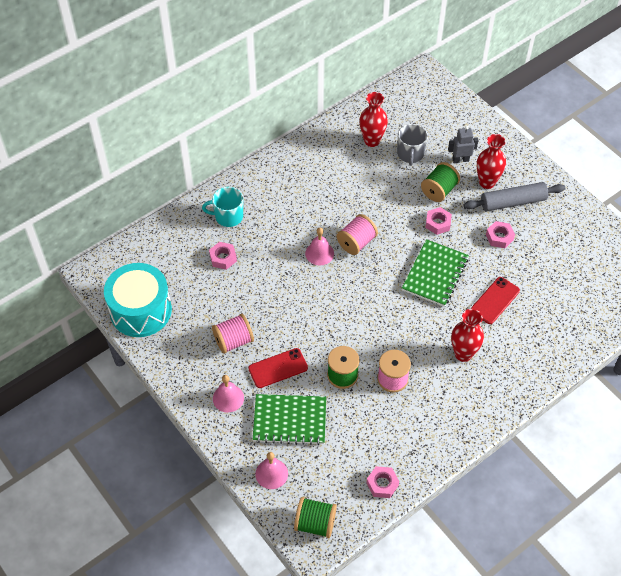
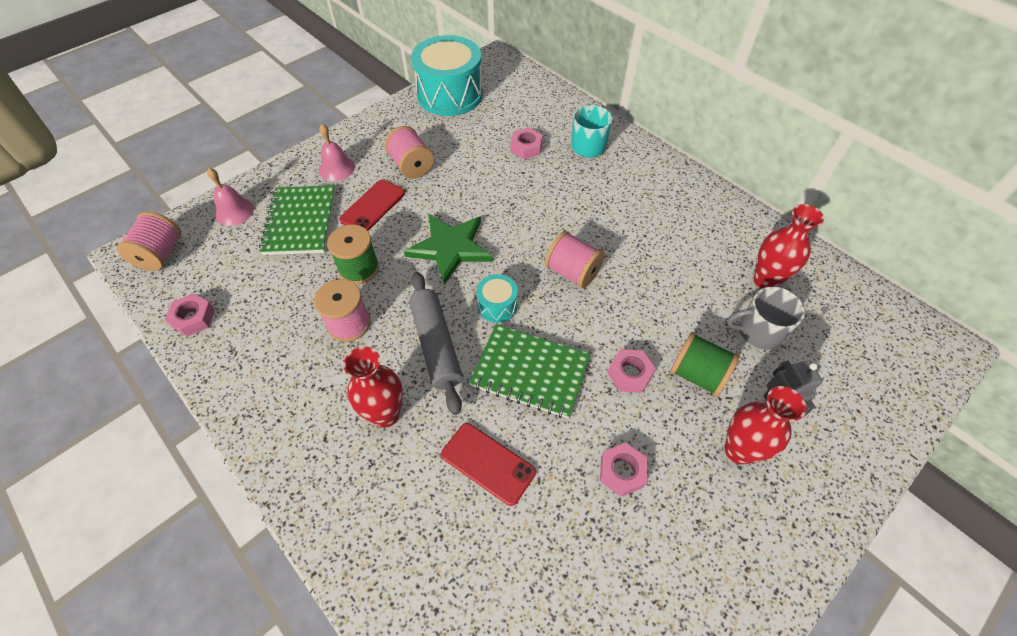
camera: 85 degrees right, 0 degrees up
red phone [248,348,308,388] -> red phone turned 60 degrees clockwise [339,179,405,231]
green spool [294,497,337,538] -> pink spool [117,211,181,271]
pink bell [305,228,334,265] -> none
grey rolling pin [464,182,565,211] -> grey rolling pin moved to [409,272,463,415]
none -> green star [404,214,493,285]
none -> turquoise drum [477,274,518,323]

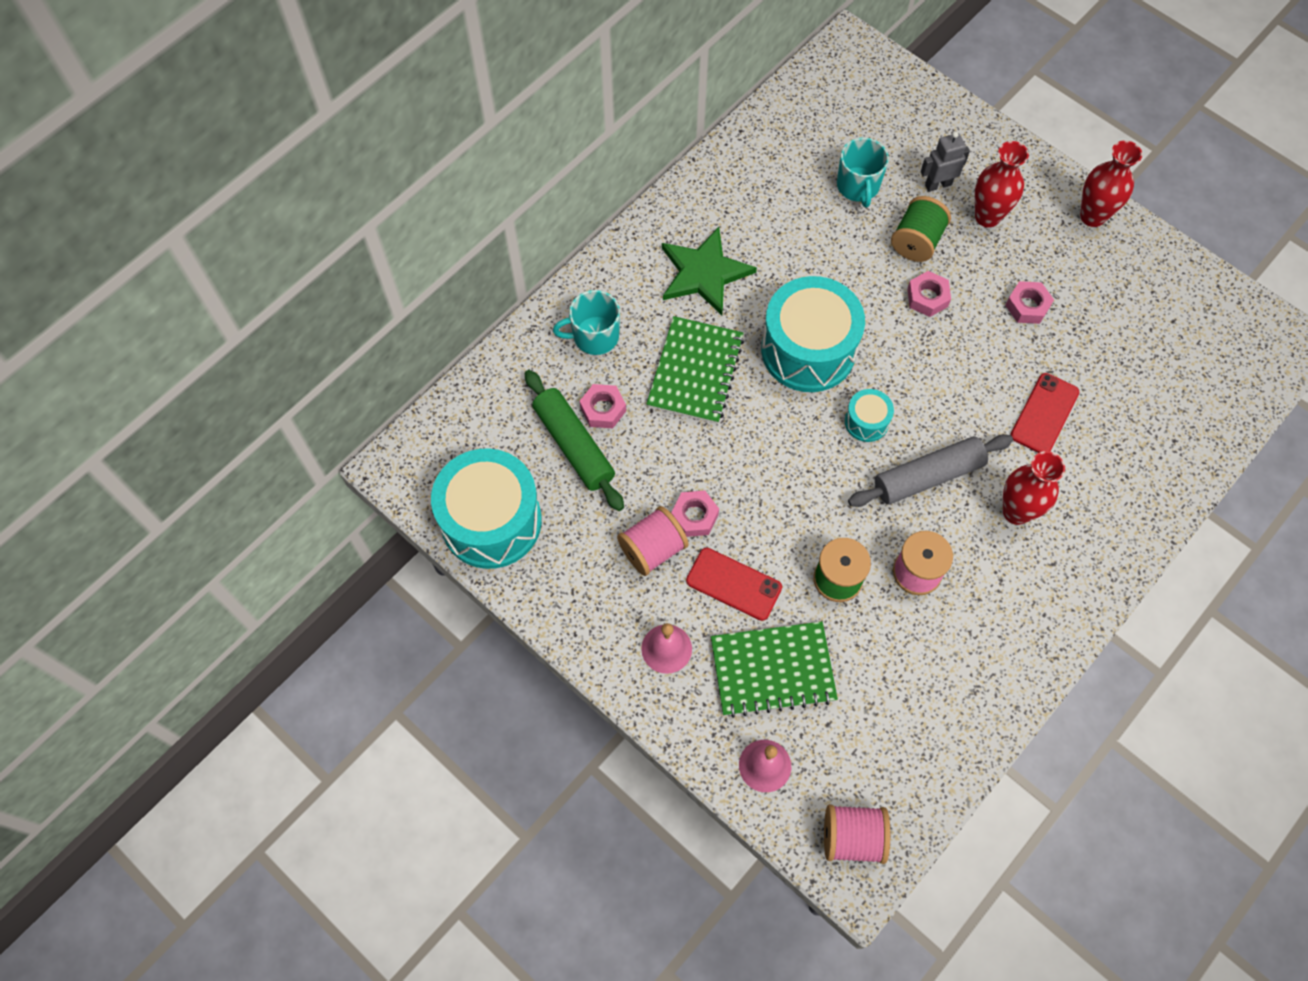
camera: 95 degrees left, 10 degrees up
pink nut [165,293,215,337] -> pink nut moved to [671,491,719,537]
green star [404,214,493,285] -> green star moved to [662,227,757,315]
green notebook [469,324,590,419] -> green notebook moved to [646,316,744,424]
pink spool [545,231,605,288] -> turquoise drum [761,276,865,392]
grey mug [727,286,805,350] -> turquoise mug [837,138,889,207]
red vase [754,204,824,289] -> red vase moved to [1080,140,1142,227]
none -> green rolling pin [525,370,624,511]

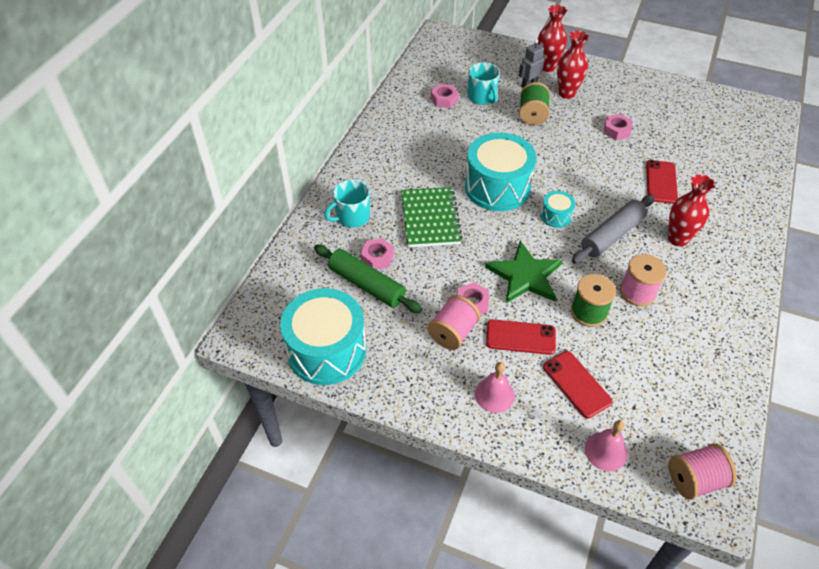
camera: 20 degrees left, 15 degrees down
green star [662,227,757,315] -> green star moved to [485,241,563,303]
green notebook [711,621,838,718] -> red phone [543,351,613,418]
pink nut [907,271,951,317] -> pink nut moved to [431,84,459,108]
red vase [1080,140,1142,227] -> red vase moved to [537,5,567,72]

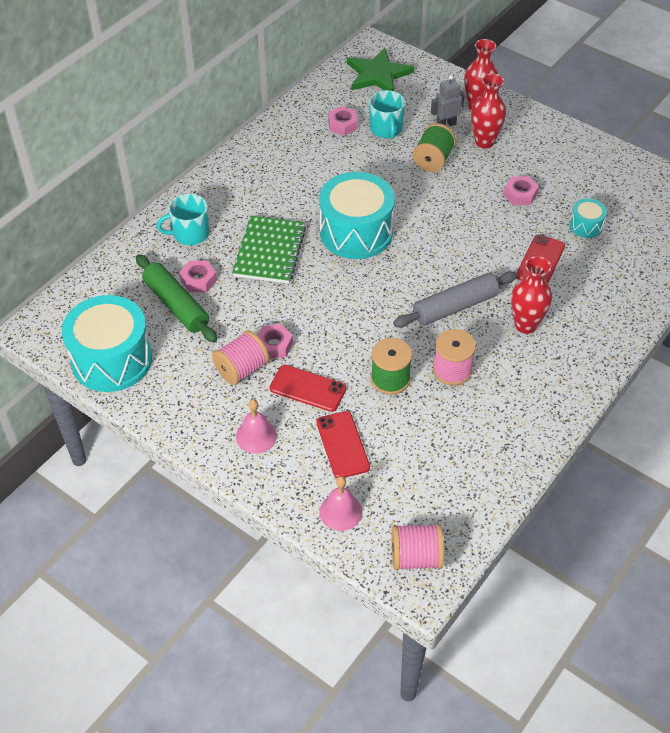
camera: 15 degrees right, 0 degrees up
green star [485,241,563,303] -> green star moved to [347,48,414,91]
turquoise drum [541,191,575,228] -> turquoise drum moved to [569,199,607,238]

